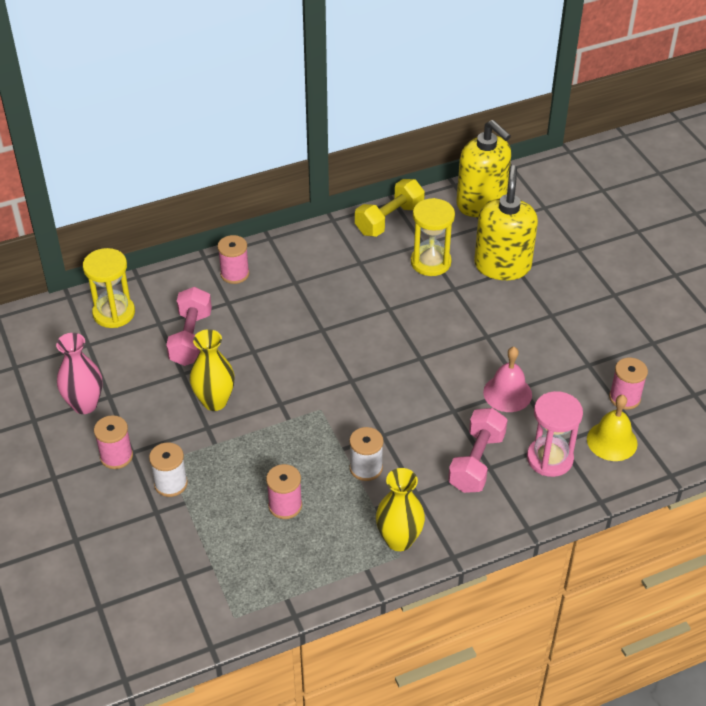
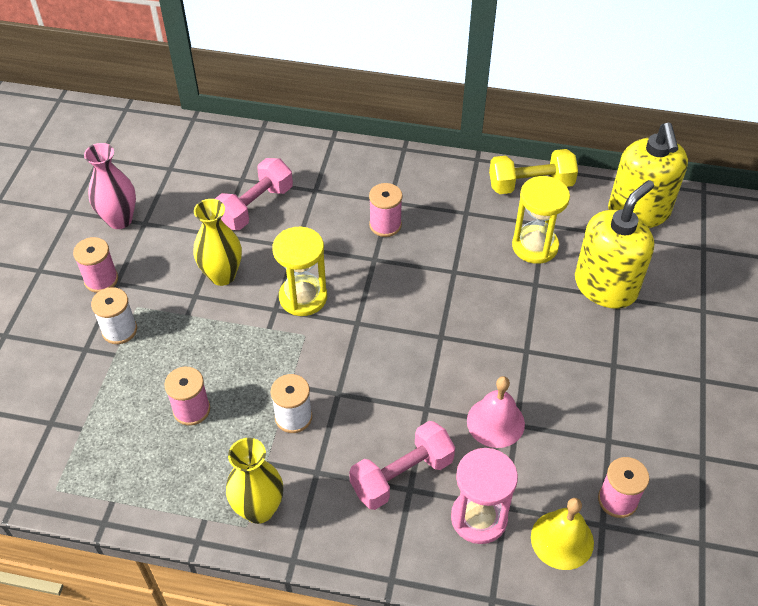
camera: 35 degrees right, 5 degrees up
yellow hourglass [83,248,135,328] -> yellow hourglass moved to [272,227,327,316]
pink spool [217,235,249,284] -> pink spool moved to [369,183,403,237]

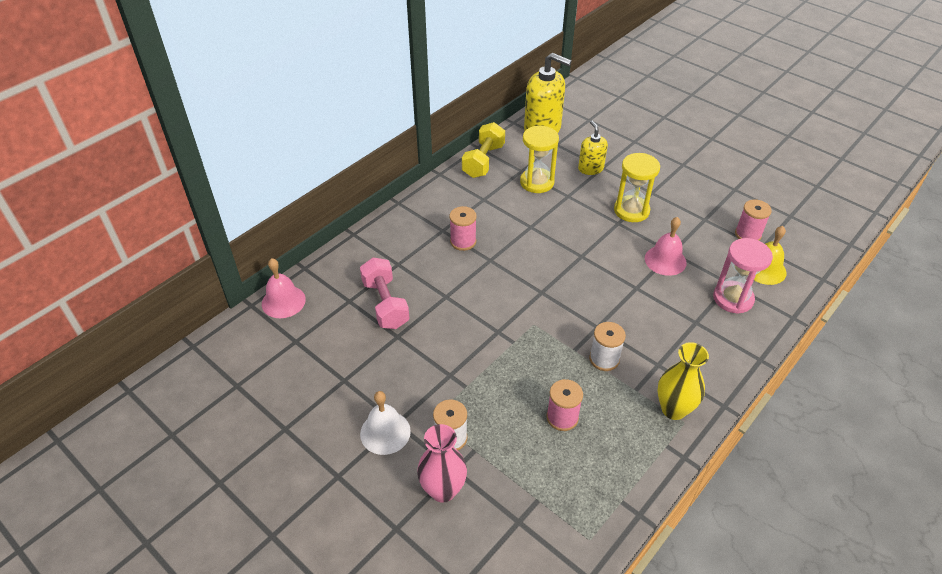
camera: 60 degrees left, 5 degrees down
pink spool [73,237,118,293] -> white bell [360,391,411,455]
pink vase [84,143,136,229] -> pink vase moved to [417,424,467,503]
yellow vase [193,199,242,286] -> none
yellow hourglass [272,227,327,316] -> yellow hourglass moved to [614,153,660,222]
pink dumbbell [349,421,455,510] -> none
yellow soap dispenser [575,180,654,309] -> yellow soap dispenser [578,120,608,175], size x0.56
none -> pink bell [262,258,306,318]

